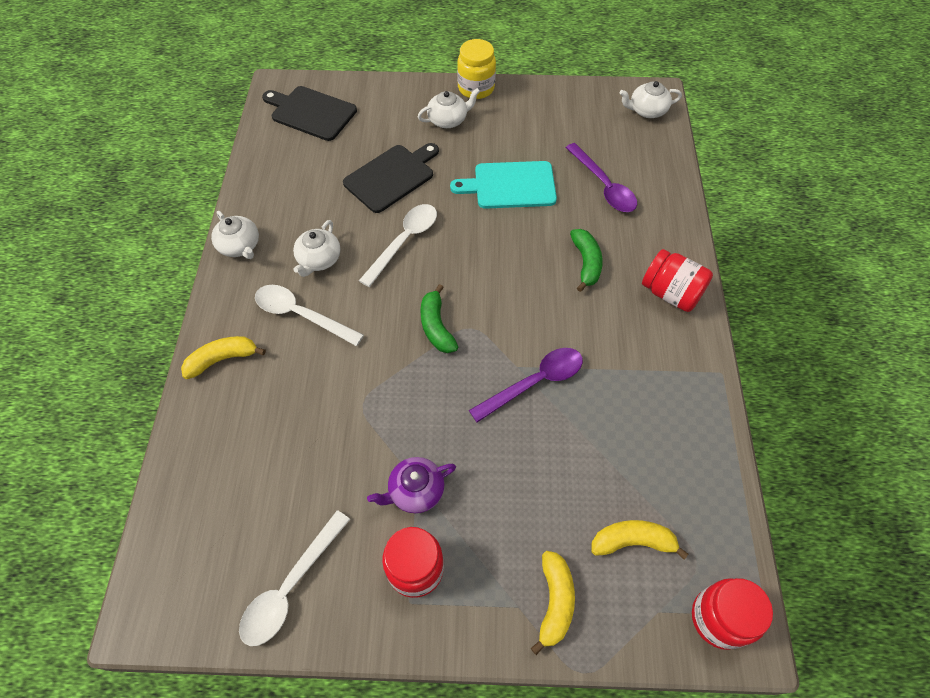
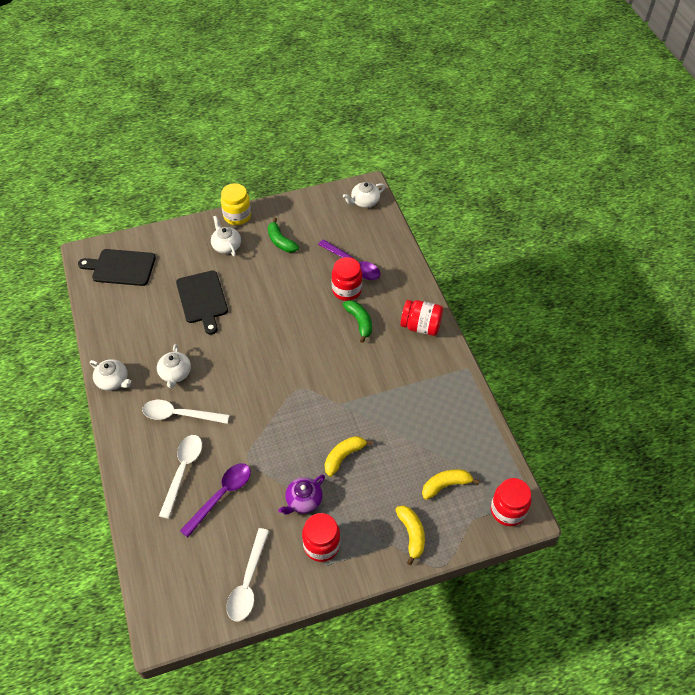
camera: 20 degrees left, 5 degrees down
yellow banana [181,336,266,379] -> yellow banana moved to [325,436,373,477]
black cutting board [343,143,439,213] -> black cutting board turned 135 degrees clockwise [176,270,228,335]
white spoon [359,204,437,287] -> white spoon moved to [159,435,202,519]
white teapot [418,88,480,128] -> white teapot turned 75 degrees counterclockwise [211,216,241,257]
green banana [420,284,458,353] -> green banana moved to [268,218,299,253]
turquoise cutting board [450,161,557,209] -> none
purple spoon [469,348,583,422] -> purple spoon moved to [180,463,251,537]
none -> red jar [332,257,362,301]

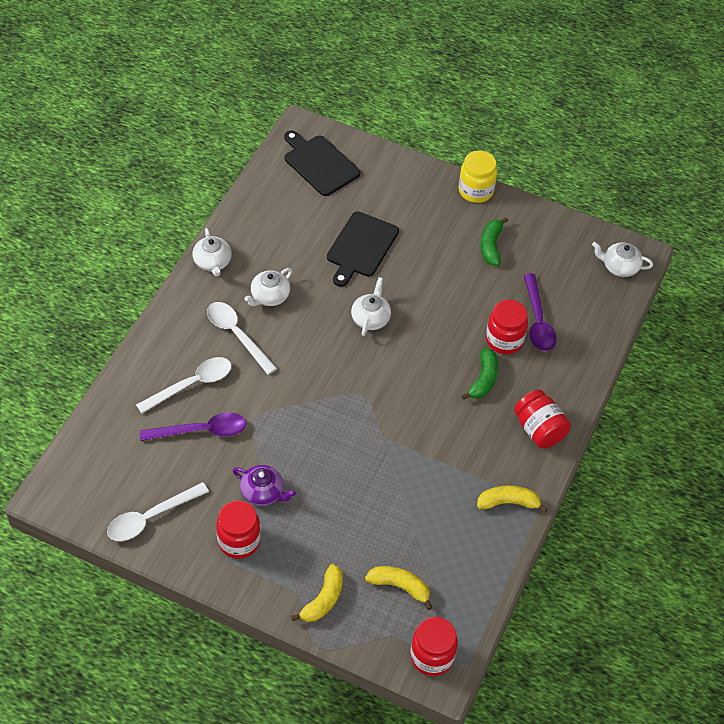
camera: 40 degrees right, 0 degrees up
white teapot [211,216,241,257] -> white teapot moved to [351,277,391,336]
purple teapot [278,475,325,515] -> purple teapot turned 150 degrees counterclockwise [233,465,296,506]
yellow banana [325,436,373,477] -> yellow banana moved to [477,486,548,513]

